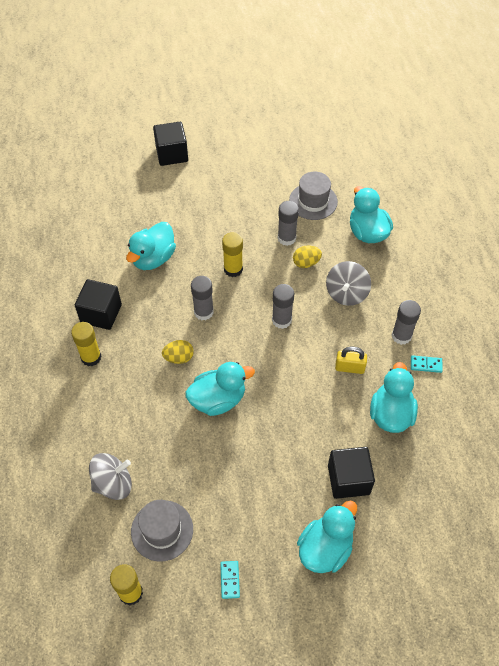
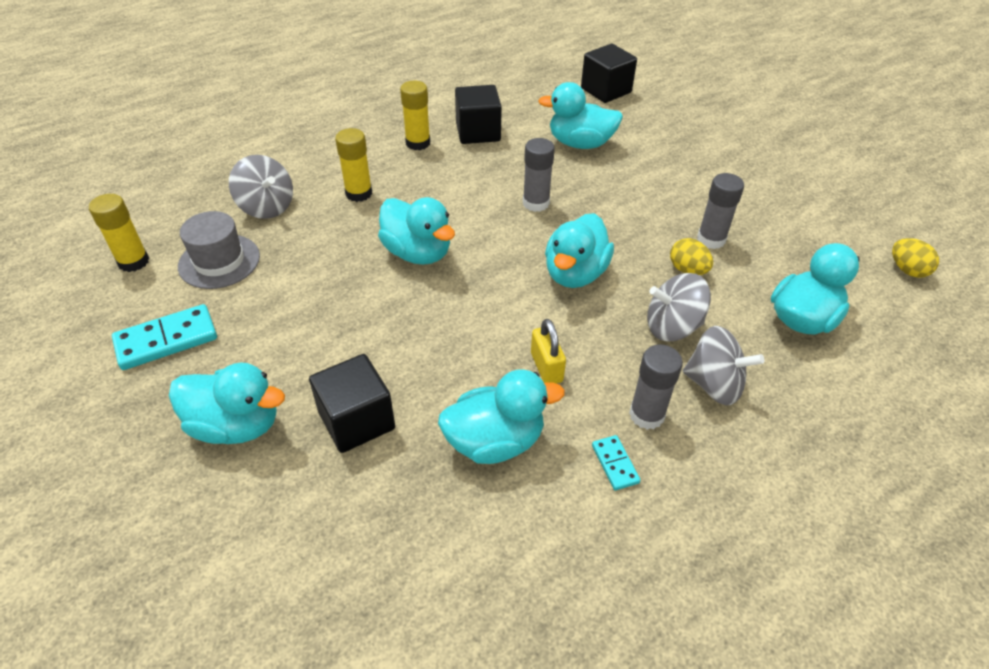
camera: 65 degrees right, 10 degrees down
black cube [153,122,188,166] -> black cube moved to [581,44,637,103]
yellow egg [162,340,194,364] -> yellow egg moved to [892,238,939,278]
turquoise domino [220,561,240,599] -> turquoise domino [112,304,217,370], size x1.88
yellow glue stick [222,232,243,277] -> yellow glue stick moved to [335,128,372,202]
grey glue stick [272,284,294,329] -> turquoise duck [545,213,614,288]
grey hat [289,172,338,220] -> none
none -> grey spinning top [683,326,764,405]

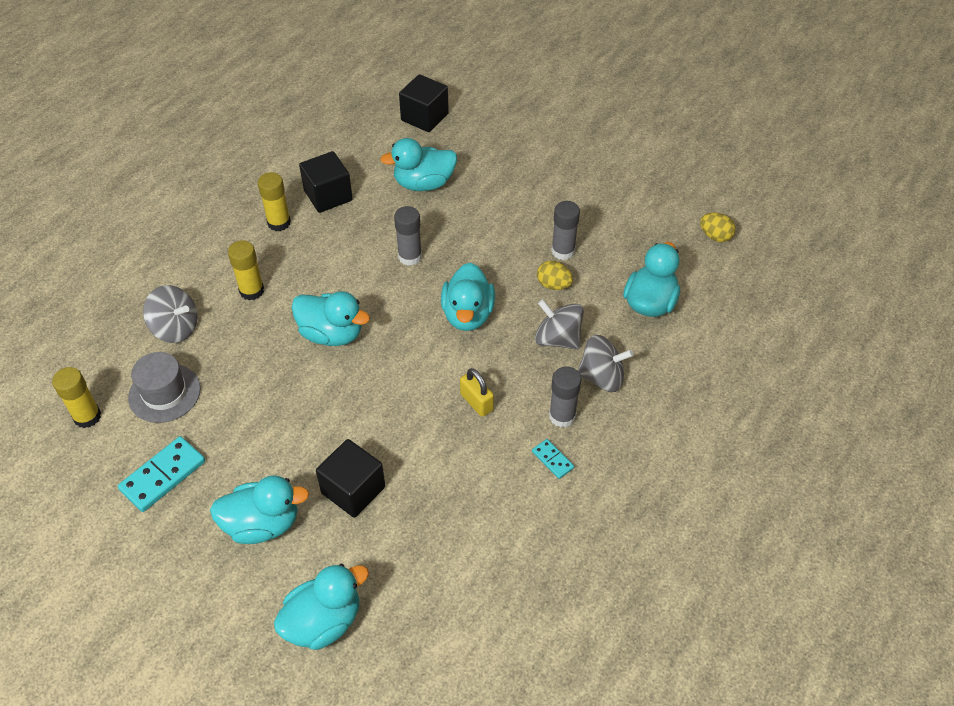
camera: 20 degrees left, 5 degrees up
turquoise duck [438,369,565,464] -> turquoise duck moved to [274,564,369,650]
grey spinning top [647,273,711,341] -> grey spinning top turned 60 degrees clockwise [535,299,584,350]

